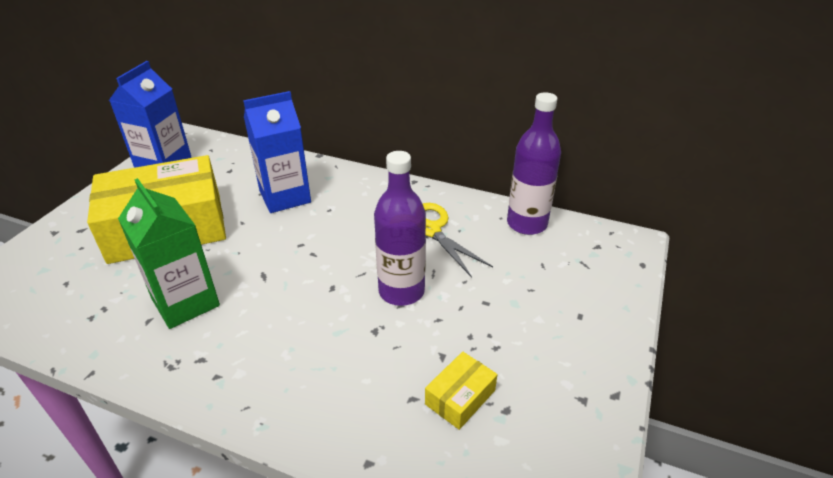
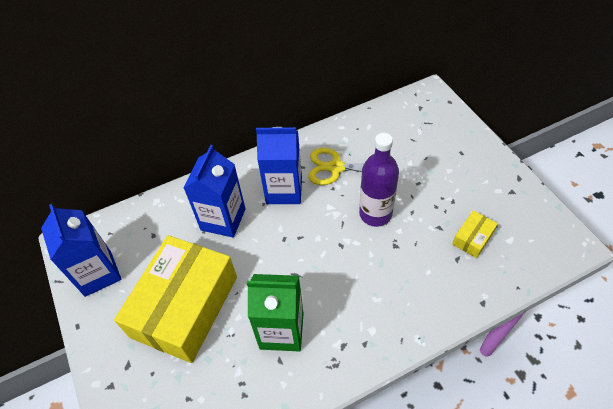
camera: 45 degrees left, 15 degrees up
yellow box [425,352,497,430] -> yellow box turned 45 degrees clockwise [452,210,498,258]
purple bottle [507,92,561,235] -> none
none -> blue carton [256,127,302,204]

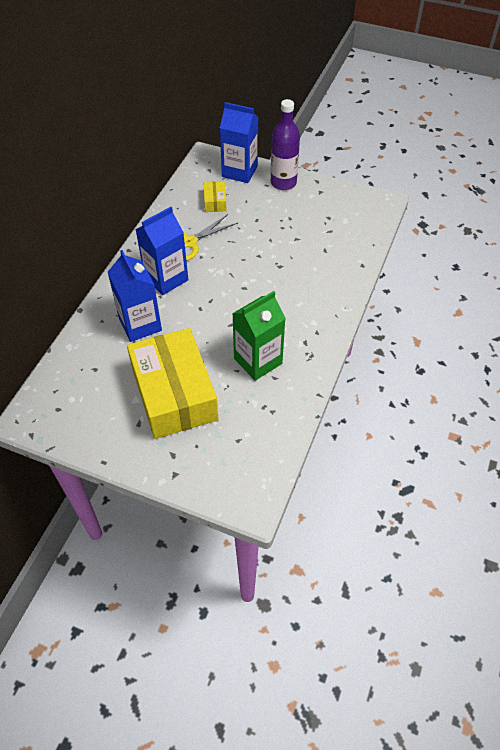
camera: 45 degrees left, 0 degrees up
blue carton [41,204,121,297] -> blue carton moved to [220,102,258,183]
purple bottle [359,133,399,227] -> purple bottle moved to [271,99,300,190]
yellow box [452,210,498,258] -> yellow box moved to [204,181,227,212]

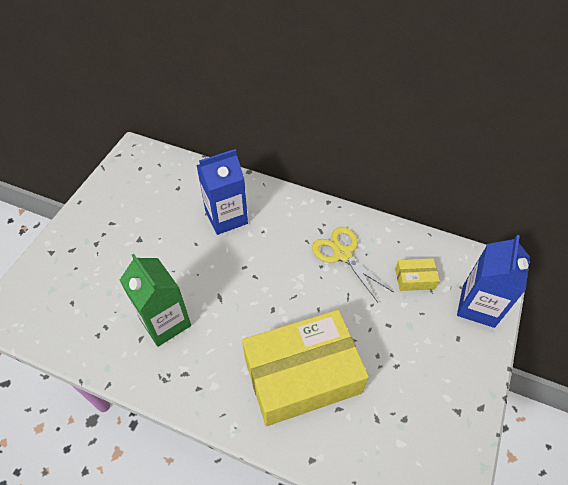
camera: 90 degrees right, 0 degrees up
yellow box [127,328,218,439] -> yellow box moved to [242,310,369,426]
blue carton [135,207,188,295] -> none
purple bottle [271,99,300,190] -> none

